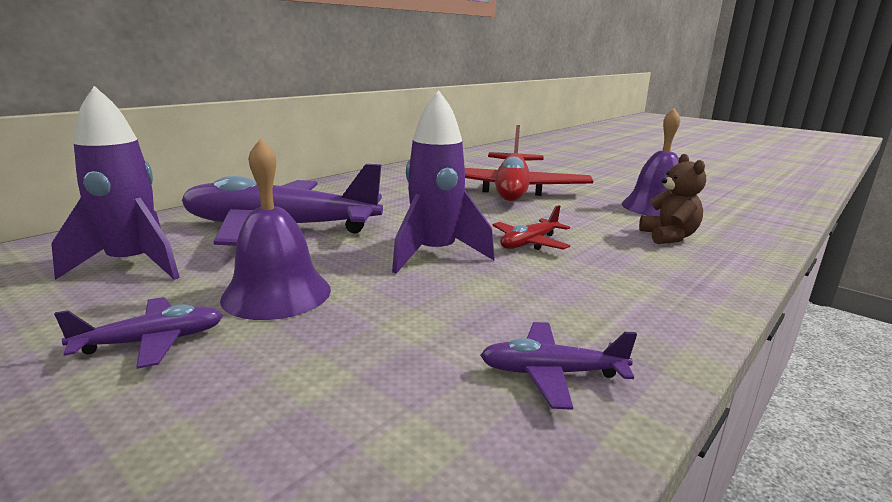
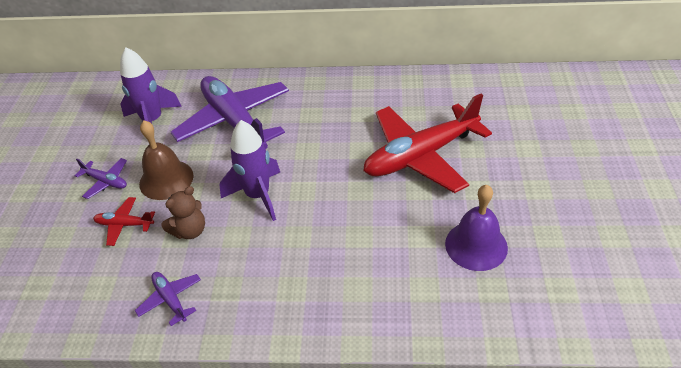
camera: 55 degrees right, 25 degrees up
purple bell [220,139,331,320] -> brown bell [139,120,194,200]
red plane [492,205,570,250] -> red plane moved to [93,197,155,246]
brown teddy bear [639,154,706,244] -> brown teddy bear moved to [162,186,205,239]

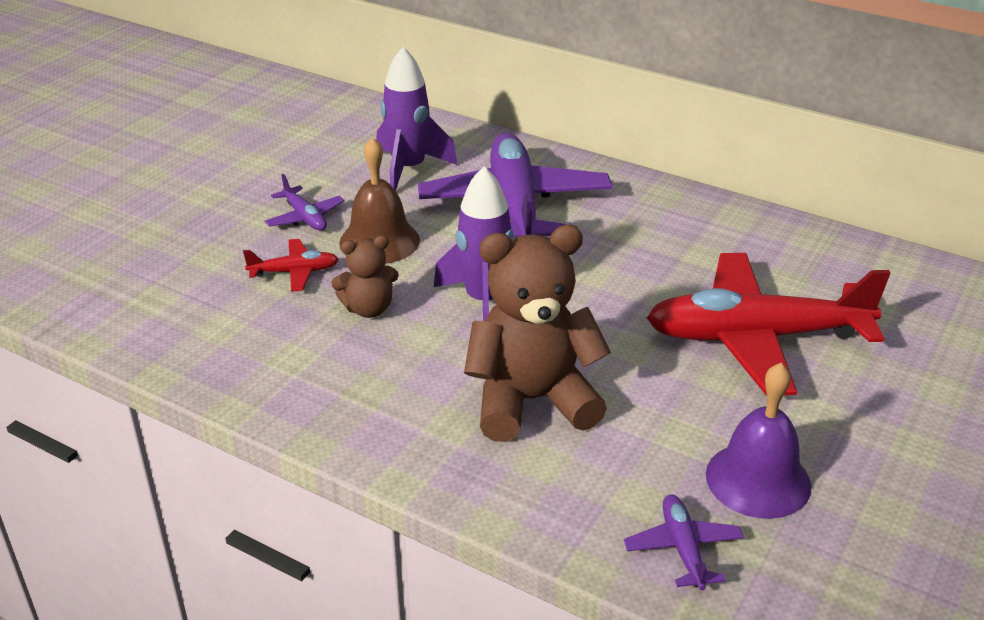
camera: 25 degrees right, 10 degrees down
red plane [93,197,155,246] -> red plane turned 135 degrees clockwise [243,239,339,292]
purple plane [135,272,201,326] -> purple plane moved to [624,495,744,590]
none -> brown teddy bear [464,225,611,442]

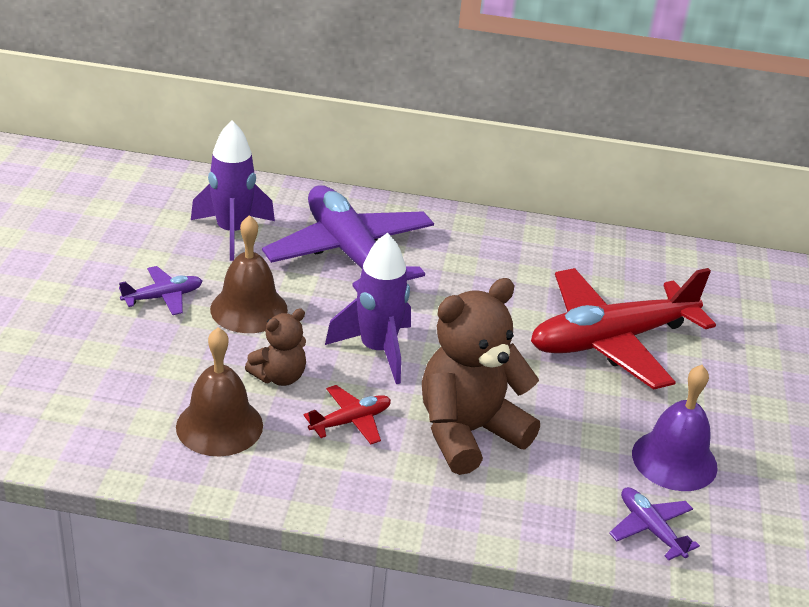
camera: 25 degrees left, 0 degrees up
red plane [243,239,339,292] -> red plane moved to [304,385,391,444]
purple plane [265,174,345,231] -> purple plane turned 60 degrees counterclockwise [119,266,202,315]
none -> brown bell [176,327,263,457]

